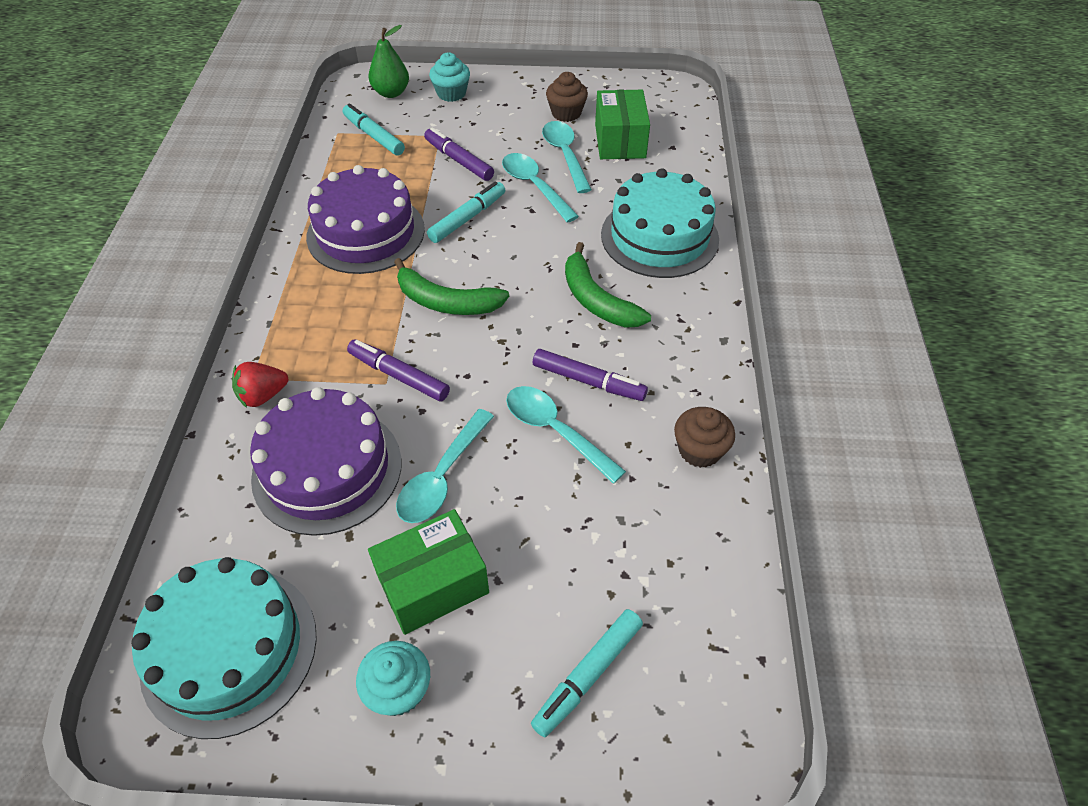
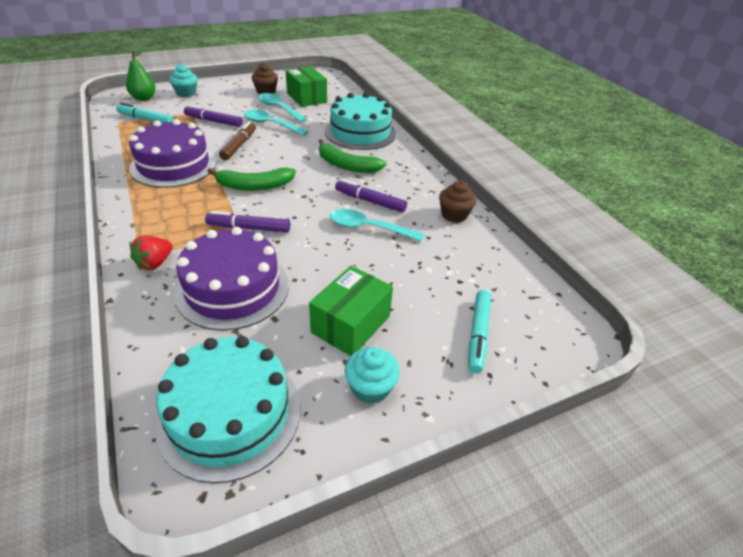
camera: 30 degrees left, 10 degrees down
turquoise spoon [396,409,494,523] -> none
turquoise marker [427,181,505,243] -> brown marker [219,121,256,160]
purple marker [533,349,648,401] -> purple marker turned 150 degrees counterclockwise [335,179,407,212]

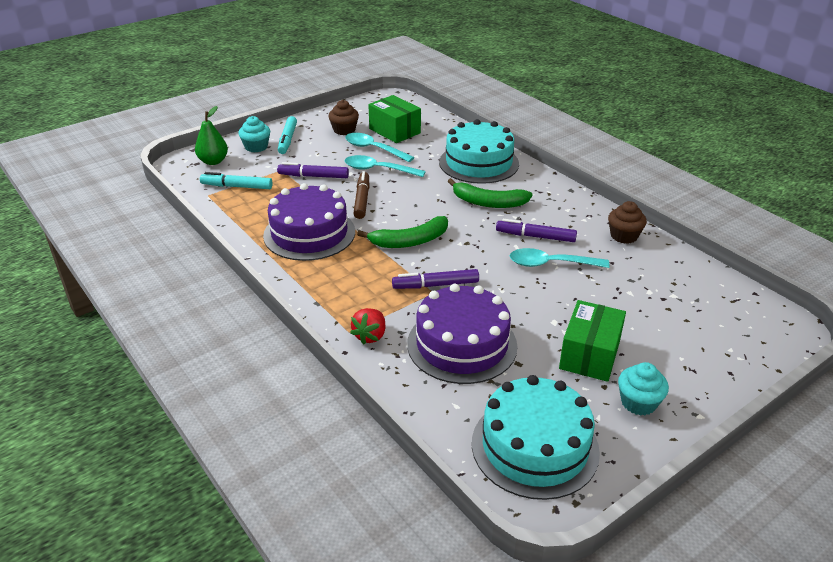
camera: 10 degrees left, 5 degrees down
turquoise marker [468,290,491,373] -> turquoise marker moved to [278,116,297,154]

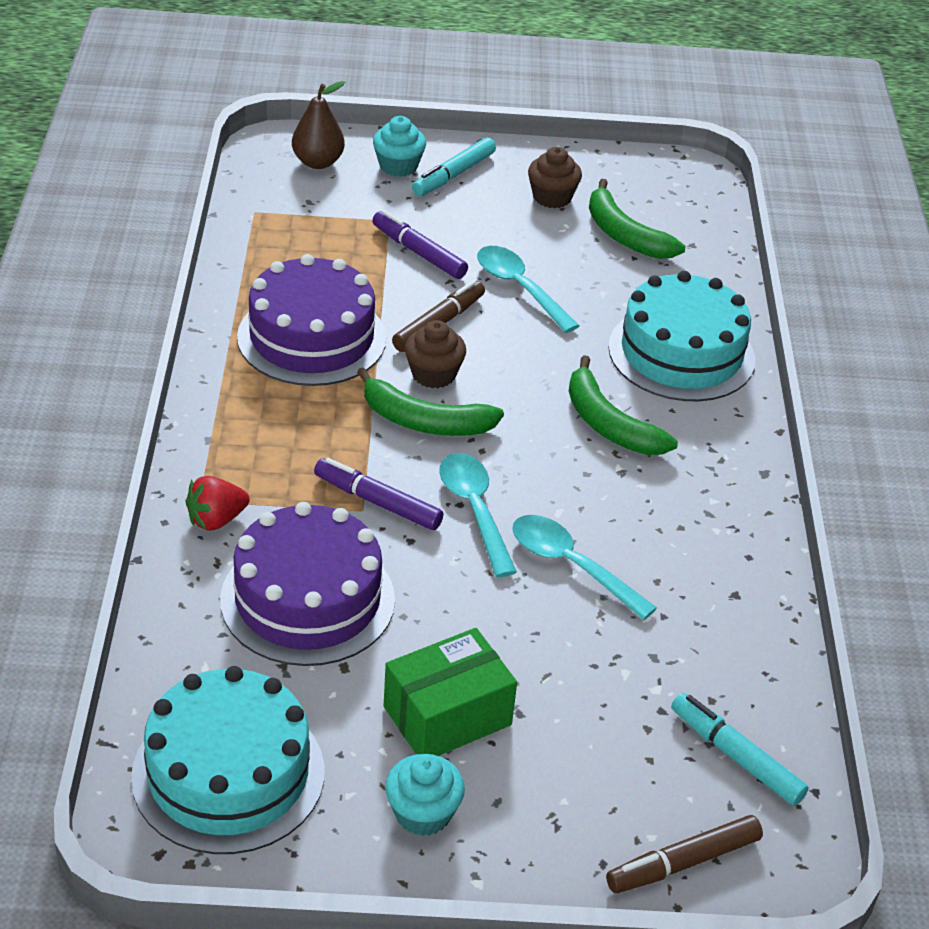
camera: 35 degrees right, 5 degrees up
green pear [195,106,228,165] -> brown pear [292,81,345,169]
turquoise marker [200,172,273,189] -> turquoise marker moved to [671,693,809,806]
turquoise spoon [345,133,414,162] -> turquoise spoon moved to [439,453,517,577]
green box [368,95,421,143] -> green banana [589,179,685,259]
purple marker [496,219,577,242] -> none
brown cupcake [608,201,647,244] -> brown cupcake moved to [405,320,466,388]
none -> brown marker [606,815,763,893]

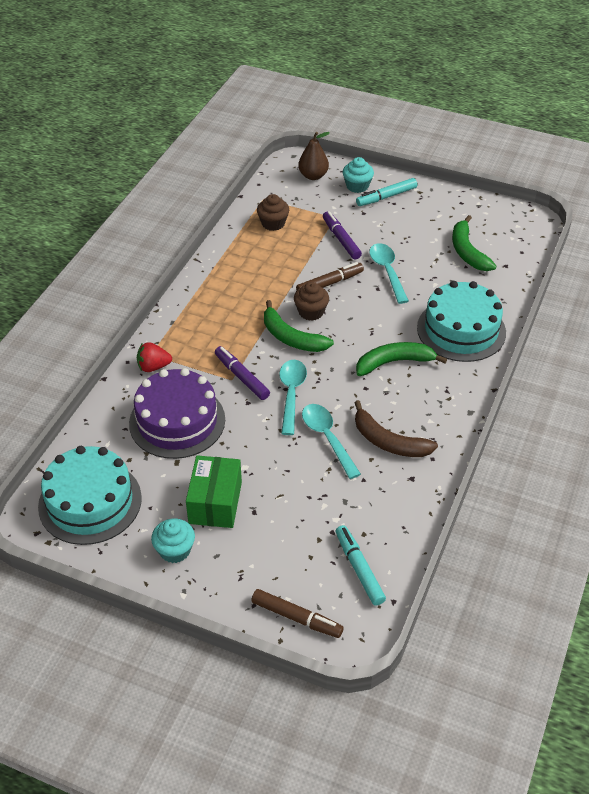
camera: 25 degrees right, 5 degrees up
purple cake [237,254,386,386] -> none
green box [384,628,517,756] -> green box turned 75 degrees counterclockwise [186,455,242,528]
brown cupcake [528,147,582,208] -> brown cupcake moved to [257,194,289,231]
green banana [569,355,678,455] -> green banana turned 90 degrees clockwise [356,342,447,376]
brown marker [606,815,763,893] -> brown marker turned 150 degrees counterclockwise [251,589,344,638]
none -> brown banana [354,400,438,457]

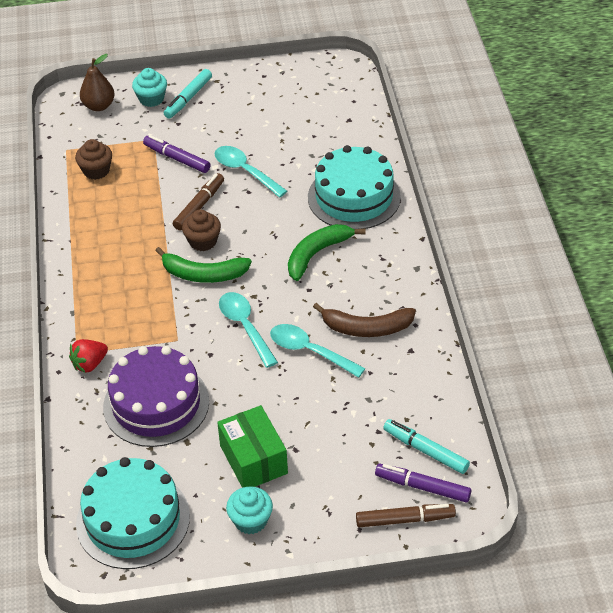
camera: 30 degrees left, 0 degrees up
purple marker [215,346,270,400] -> purple marker moved to [375,464,471,502]
green banana [452,215,496,271] -> none

